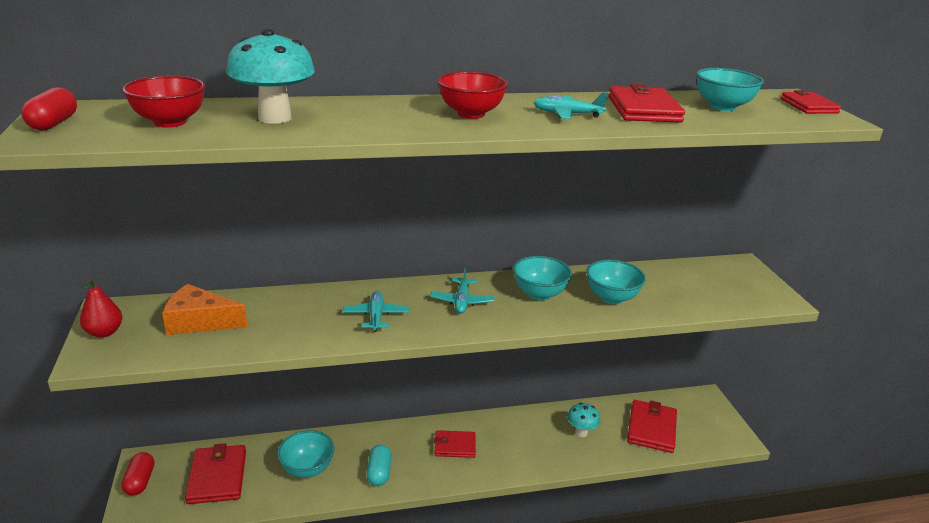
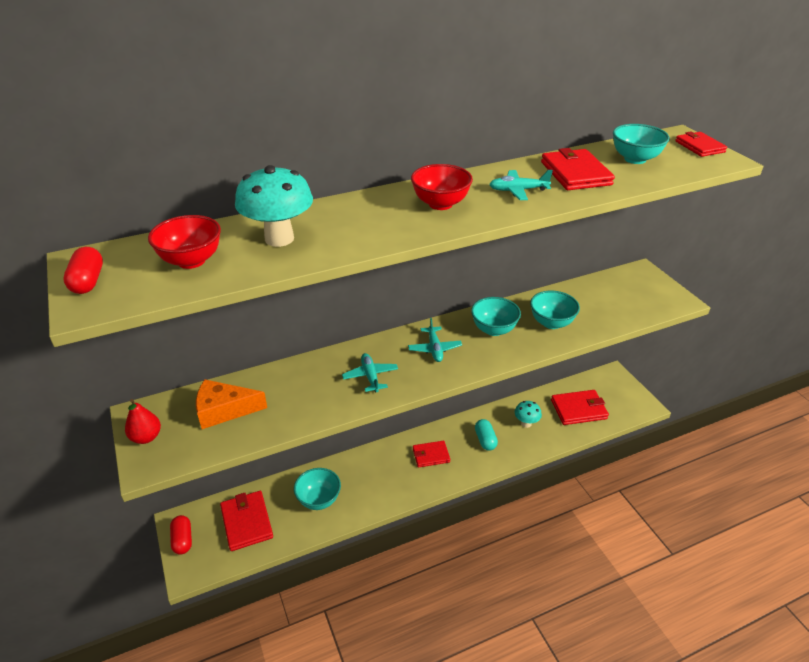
camera: 10 degrees left, 10 degrees up
turquoise capsule [367,445,392,486] -> turquoise capsule moved to [475,419,498,451]
red wallet [627,400,677,453] -> red wallet turned 75 degrees clockwise [551,390,609,425]

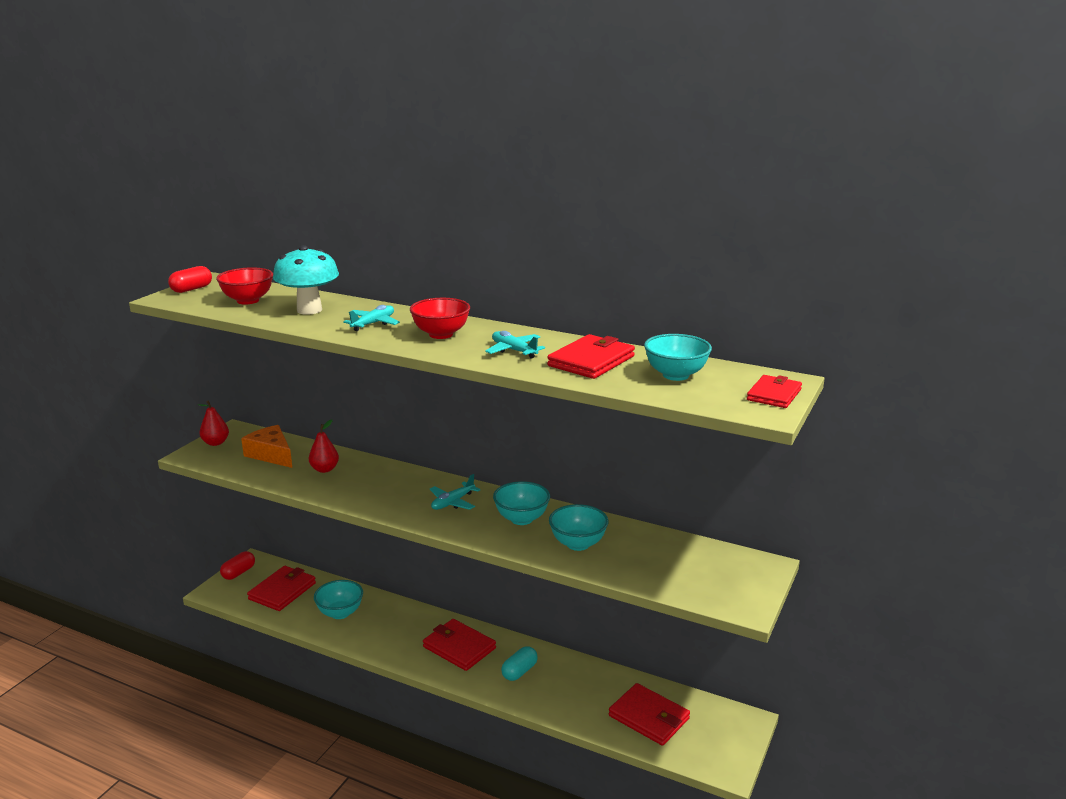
camera: 50 degrees right, 15 degrees down
turquoise plane [342,353,398,392] -> turquoise plane moved to [343,305,400,331]
red wallet [413,441,450,468] -> red wallet [423,619,496,671], size x1.51
turquoise mushroom [515,401,542,428] -> none
none -> red pear [309,419,339,473]

